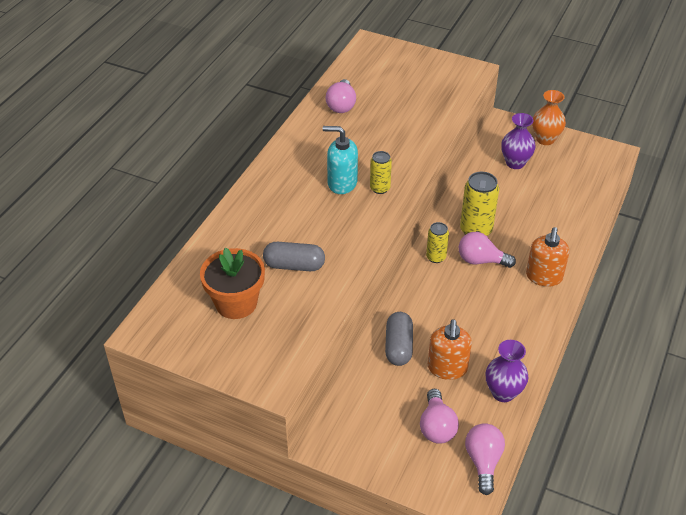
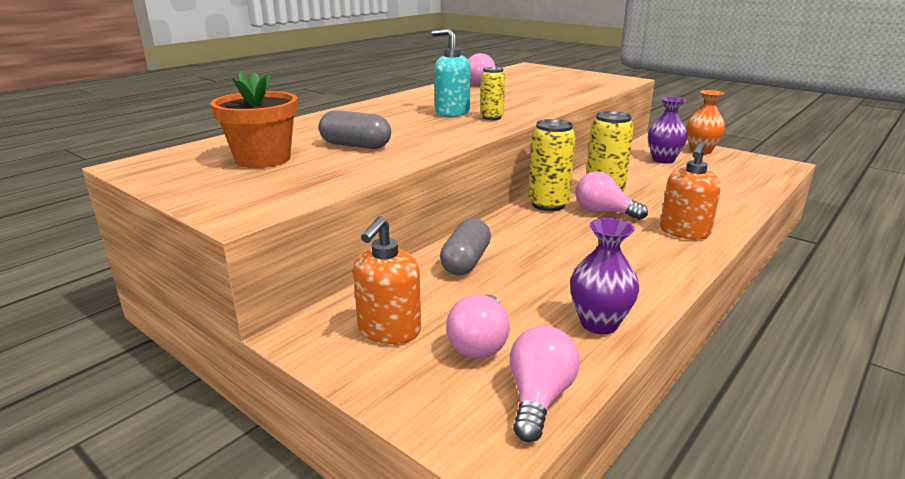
camera: 15 degrees right, 20 degrees down
yellow can [426,222,449,263] -> yellow can [528,119,576,211], size x1.67
orange soap dispenser [428,319,472,380] -> orange soap dispenser moved to [353,216,421,344]

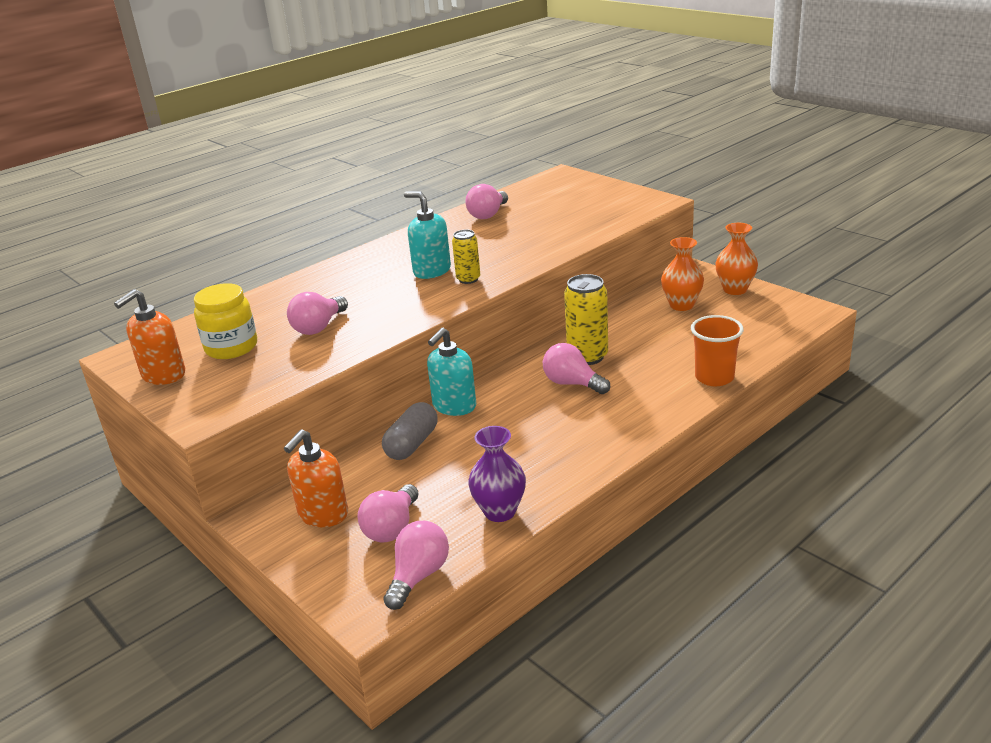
camera: 10 degrees right, 5 degrees up
orange flower pot [210,71,298,168] -> yellow jar [194,283,257,359]
grey capsule [319,110,391,149] -> pink light bulb [287,292,348,335]
yellow can [528,119,576,211] -> none
purple vase [648,97,688,164] -> orange vase [661,237,704,311]
orange soap dispenser [660,142,721,240] -> orange soap dispenser moved to [114,289,185,385]
none -> turquoise soap dispenser [427,328,476,416]
none -> orange cup [691,315,744,386]

